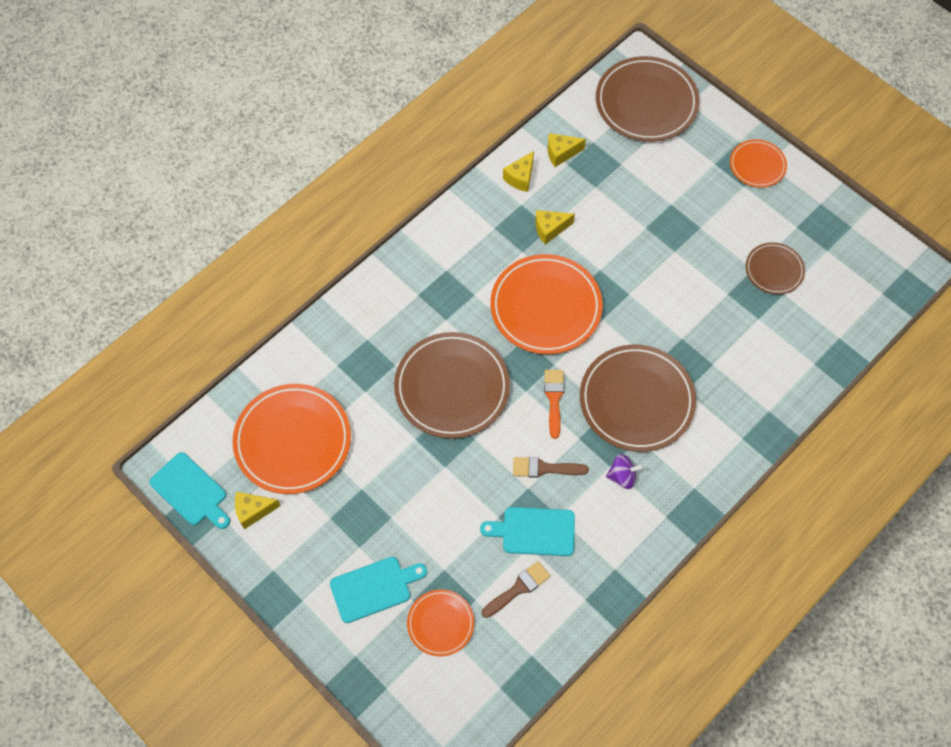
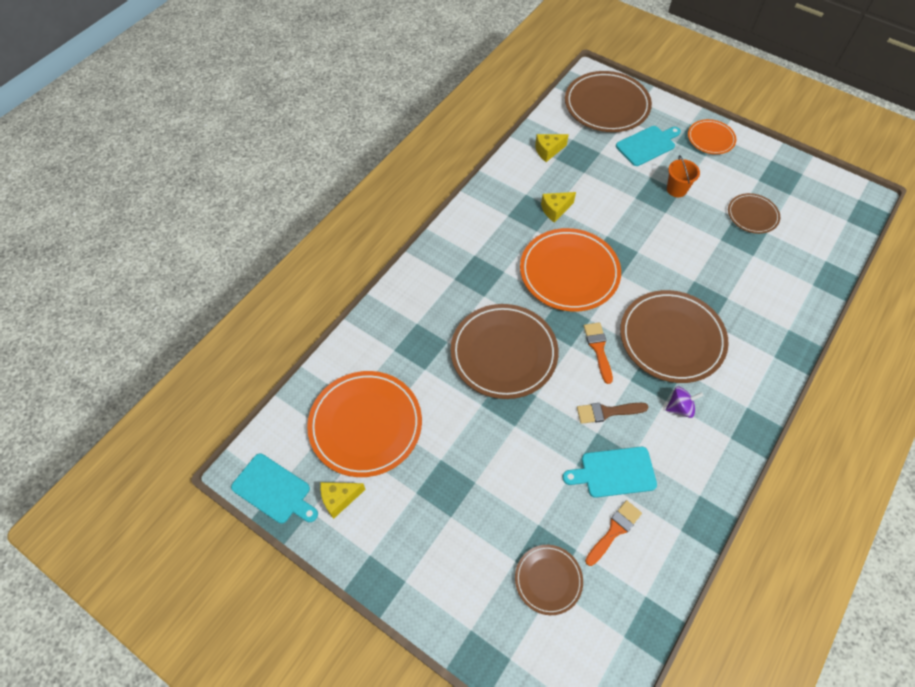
camera: 10 degrees left, 5 degrees down
turquoise cutting board [330,557,427,623] -> turquoise cutting board moved to [616,126,681,166]
orange plate [407,589,474,656] -> brown plate [515,545,583,615]
brown brush [482,561,550,618] -> orange brush [585,500,642,566]
yellow cheese [503,151,534,192] -> none
none -> orange bucket [667,155,700,197]

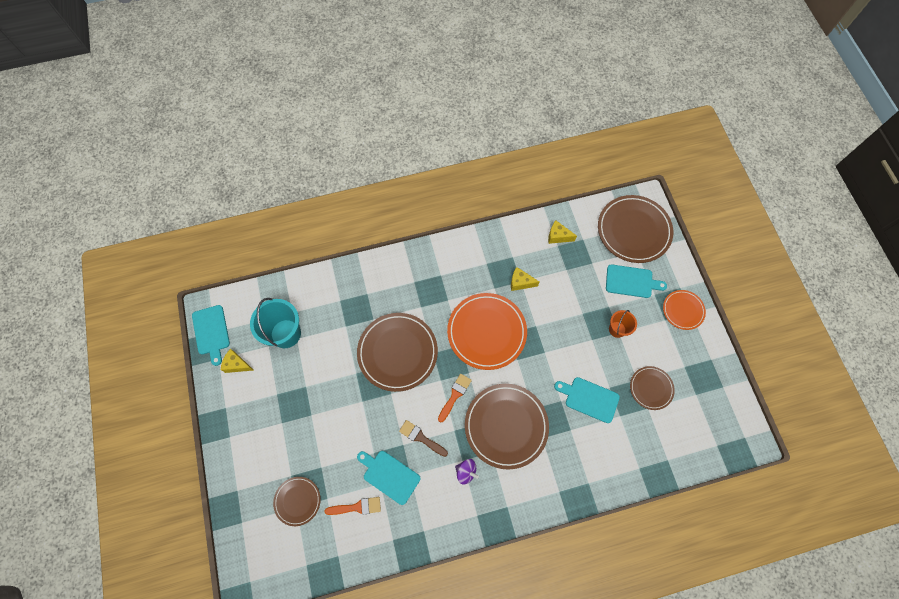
camera: 40 degrees right, 10 degrees up
orange plate [307,371,422,477] -> turquoise bucket [250,298,301,348]
none -> turquoise cutting board [554,377,620,423]

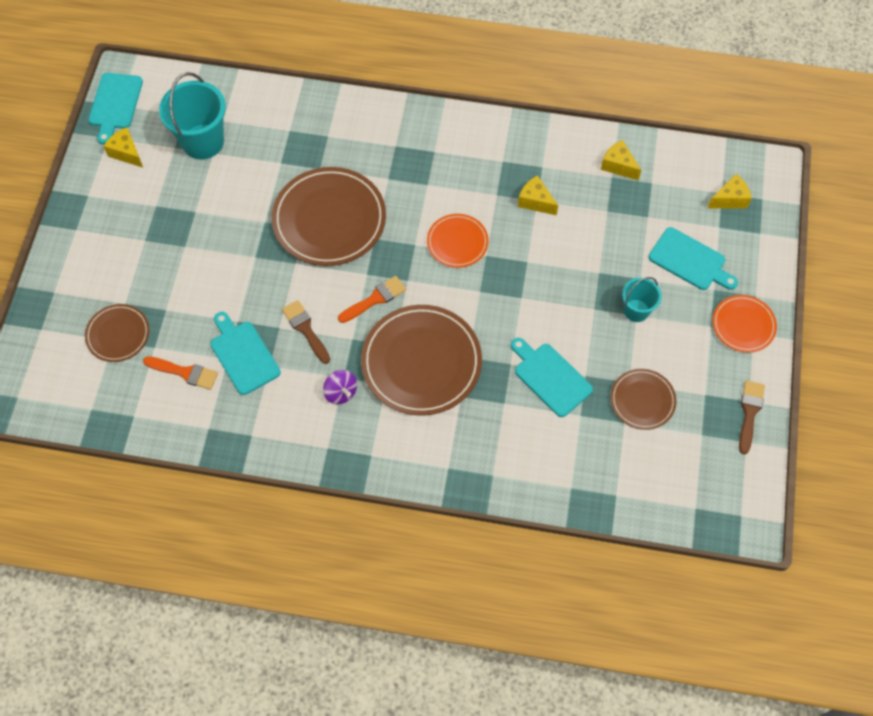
camera: 25 degrees right, 5 degrees down
orange plate [447,293,527,370] -> orange plate [427,214,488,268], size x0.54
brown plate [598,195,673,263] -> yellow cheese [708,174,752,209]
orange bucket [609,310,637,338] -> turquoise bucket [622,277,662,322]
none -> brown brush [739,380,765,454]

